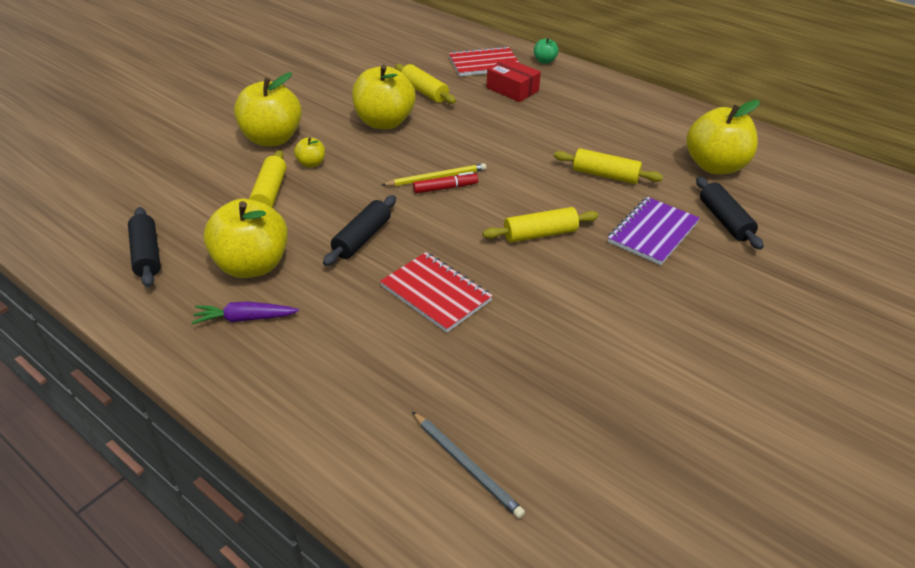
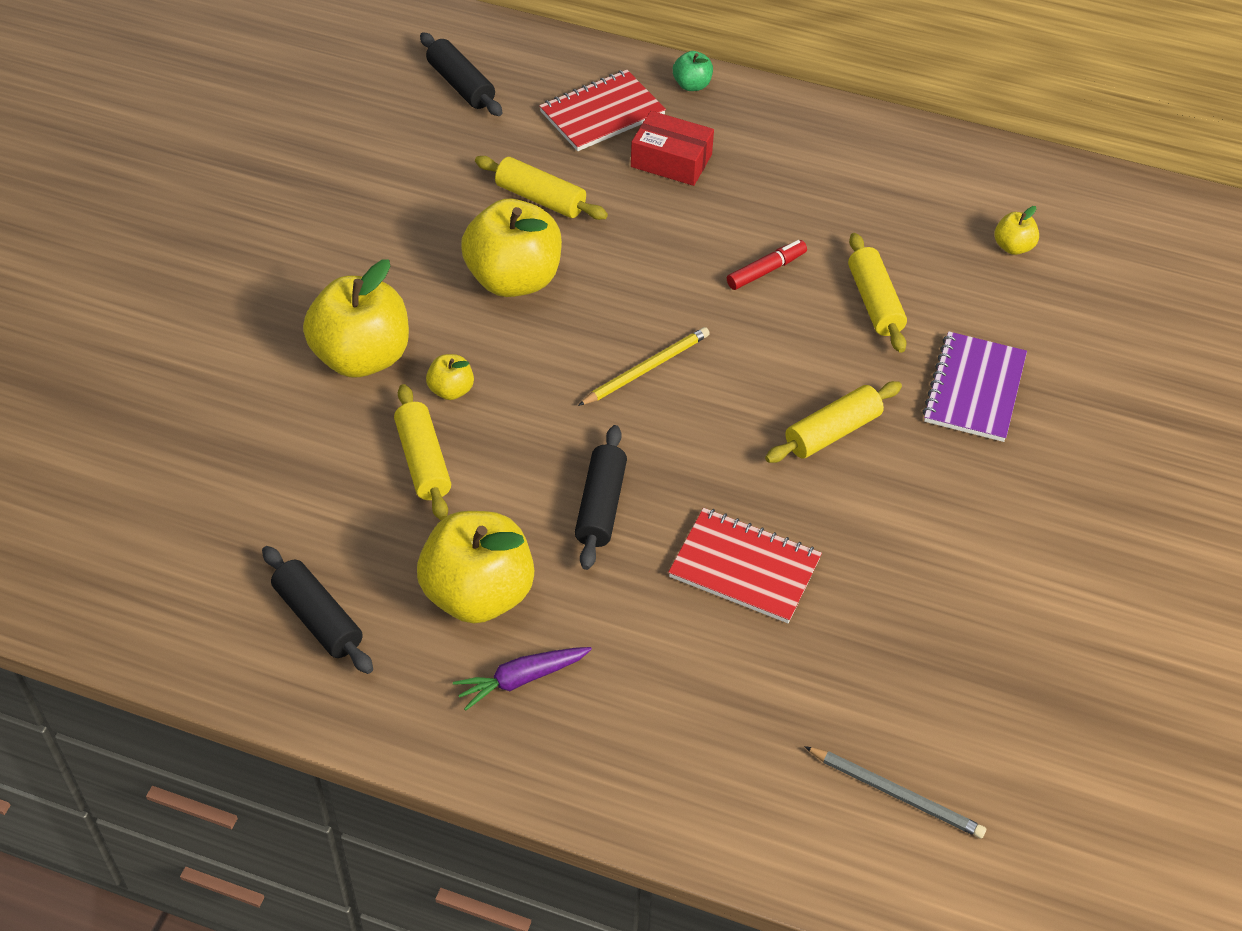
camera: 20 degrees left, 10 degrees up
red marker [413,172,478,193] -> red marker moved to [727,240,807,290]
yellow rolling pin [554,148,663,184] -> yellow rolling pin turned 75 degrees clockwise [848,233,907,353]
yellow apple [686,100,760,174] -> yellow apple [995,206,1039,255], size x0.45
black rolling pin [696,177,764,250] -> black rolling pin moved to [420,32,502,116]

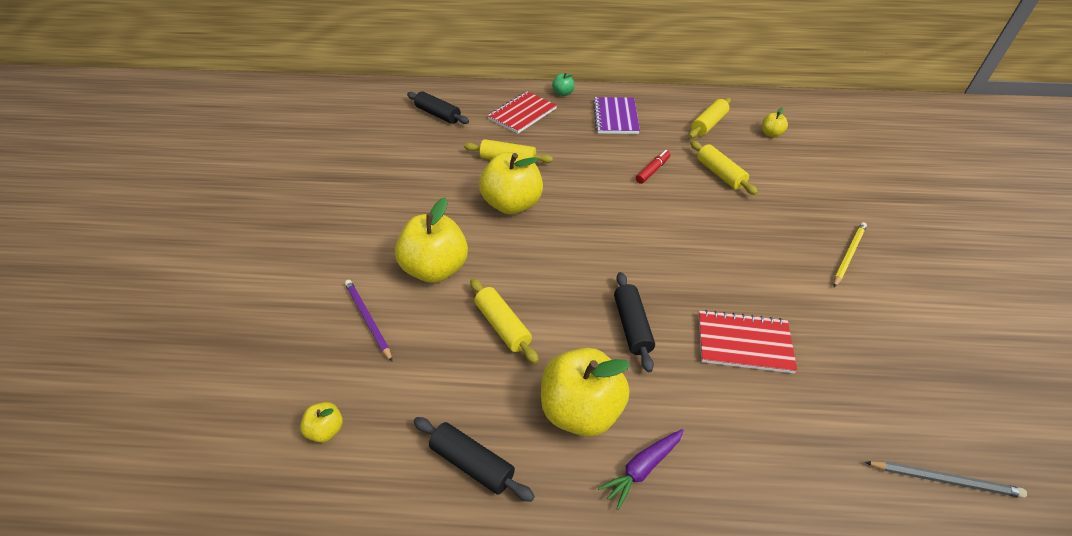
camera: 15 degrees left, 5 degrees down
yellow apple [426,354,474,400] -> yellow apple moved to [300,402,343,443]
yellow pencil [578,327,710,406] -> yellow pencil moved to [834,222,867,287]
red box [631,111,714,186] -> none
yellow rolling pin [765,381,902,463] -> yellow rolling pin moved to [689,98,731,138]
purple notebook [923,331,1027,442] -> purple notebook moved to [593,97,640,134]
none -> purple pencil [345,280,392,361]

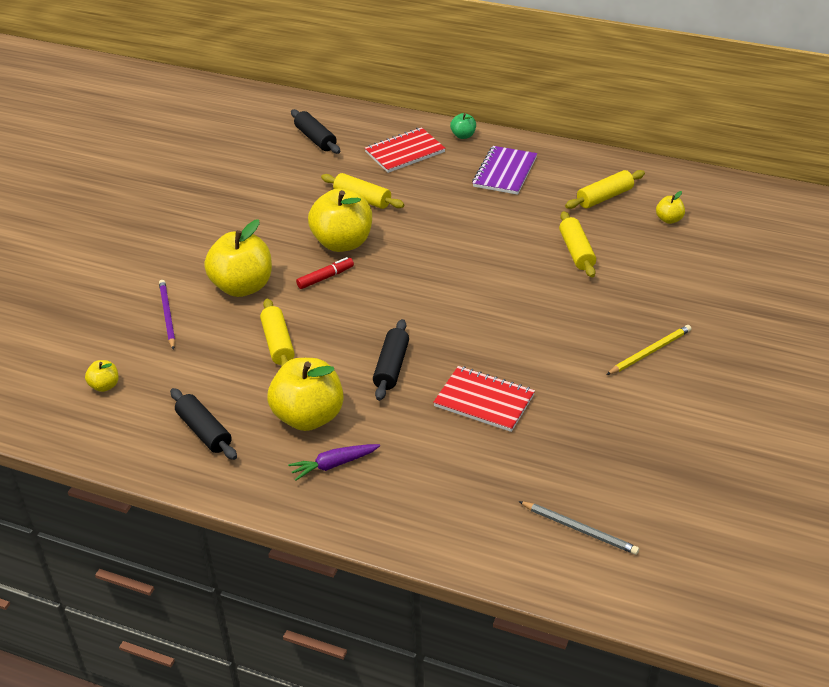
camera: 20 degrees right, 5 degrees down
red marker [636,150,670,184] -> red marker moved to [296,257,354,289]

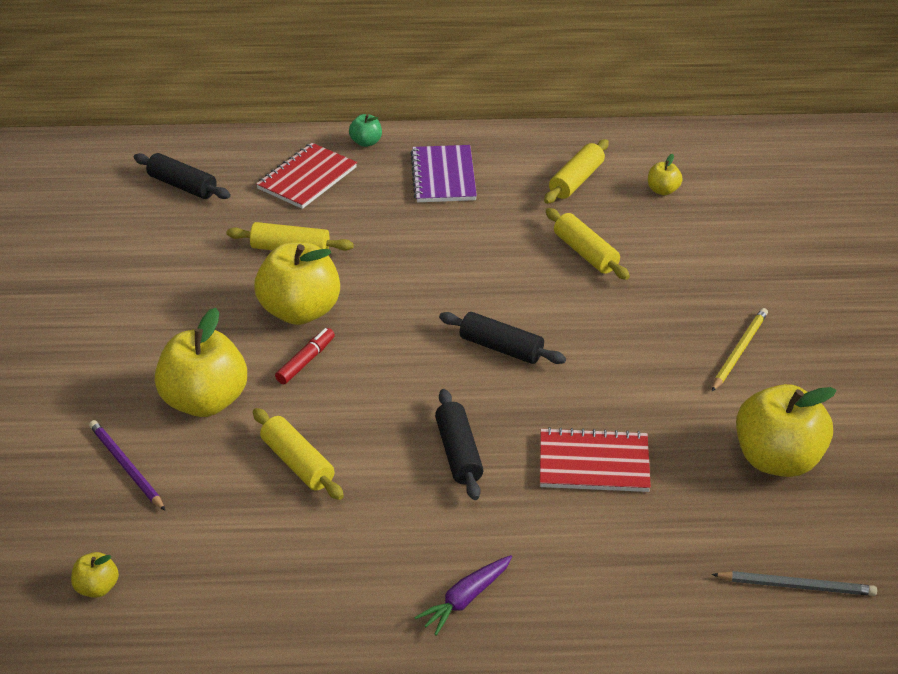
camera: 25 degrees left, 0 degrees up
black rolling pin [170,388,237,460] -> black rolling pin moved to [439,312,566,364]
yellow apple [267,358,344,431] -> yellow apple moved to [736,384,837,477]

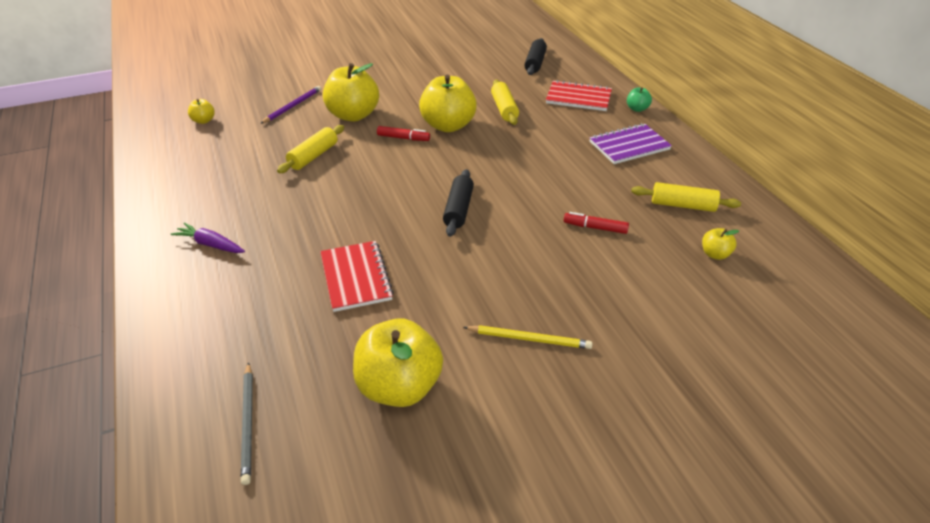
camera: 70 degrees right, 0 degrees up
black rolling pin [435,389,484,500] -> none
yellow rolling pin [546,208,630,280] -> red marker [564,212,629,234]

